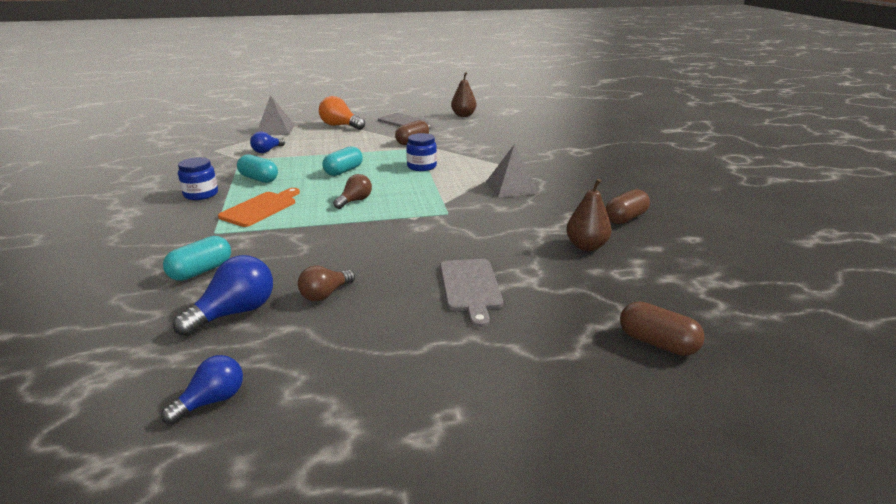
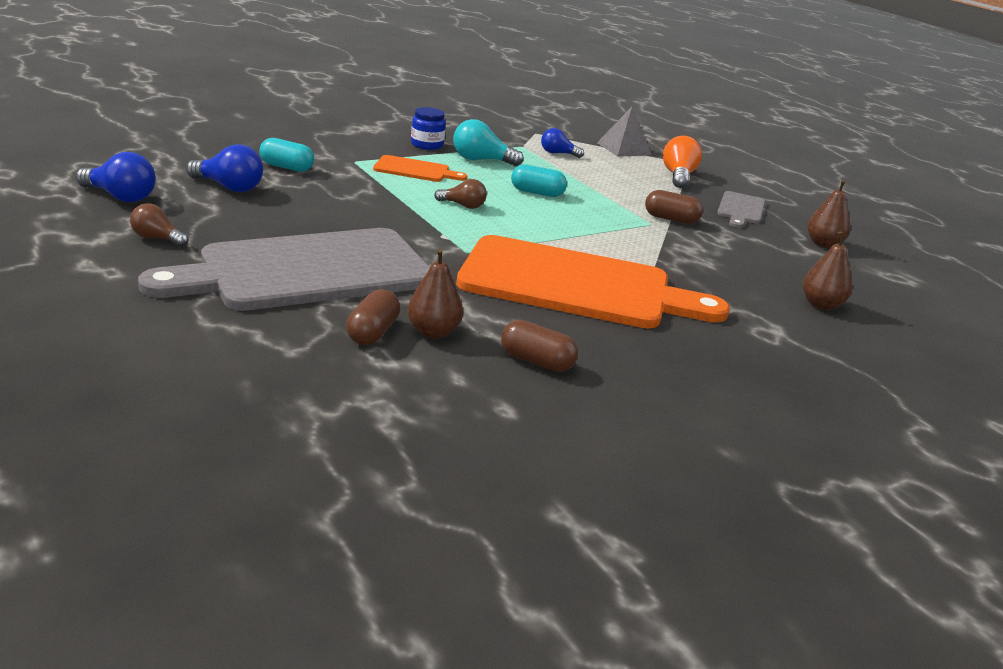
camera: 65 degrees right, 0 degrees up
blue light bulb [161,355,243,424] -> blue light bulb [76,152,156,202], size x1.54
turquoise capsule [237,154,278,183] -> turquoise light bulb [453,119,523,166]
brown light bulb [298,266,355,301] -> brown light bulb moved to [130,203,188,247]
blue jar [406,133,437,171] -> none
grey cutting board [440,259,503,328] -> grey cutting board [138,228,430,311], size x2.31
grey pyramid [486,144,539,198] -> orange cutting board [456,235,730,328]
brown capsule [620,302,705,356] -> brown capsule moved to [346,289,400,345]
none -> brown pear [803,231,852,310]

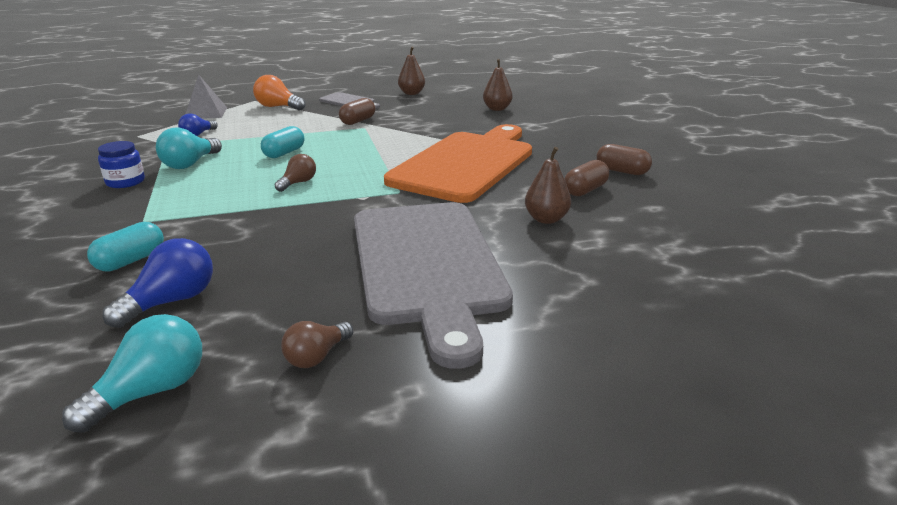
camera: 70 degrees left, 0 degrees up
blue light bulb [76,152,156,202] -> turquoise light bulb [62,314,202,433]
brown capsule [346,289,400,345] -> brown capsule moved to [596,144,652,175]
orange cutting board [373,155,467,182] -> none

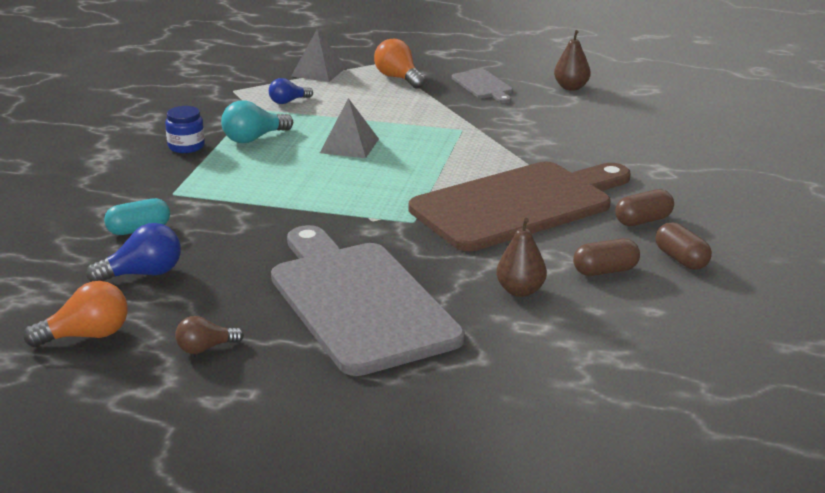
camera: 30 degrees right, 0 degrees up
turquoise light bulb [62,314,202,433] -> orange light bulb [24,281,128,347]
turquoise capsule [261,126,304,158] -> grey pyramid [320,98,379,158]
brown light bulb [275,154,316,192] -> none
brown capsule [339,98,375,125] -> brown capsule moved to [615,189,674,226]
grey cutting board [354,202,513,369] -> grey cutting board turned 135 degrees clockwise [271,225,465,376]
orange cutting board [384,124,532,203] -> brown cutting board [409,162,631,251]
brown pear [483,59,513,111] -> none

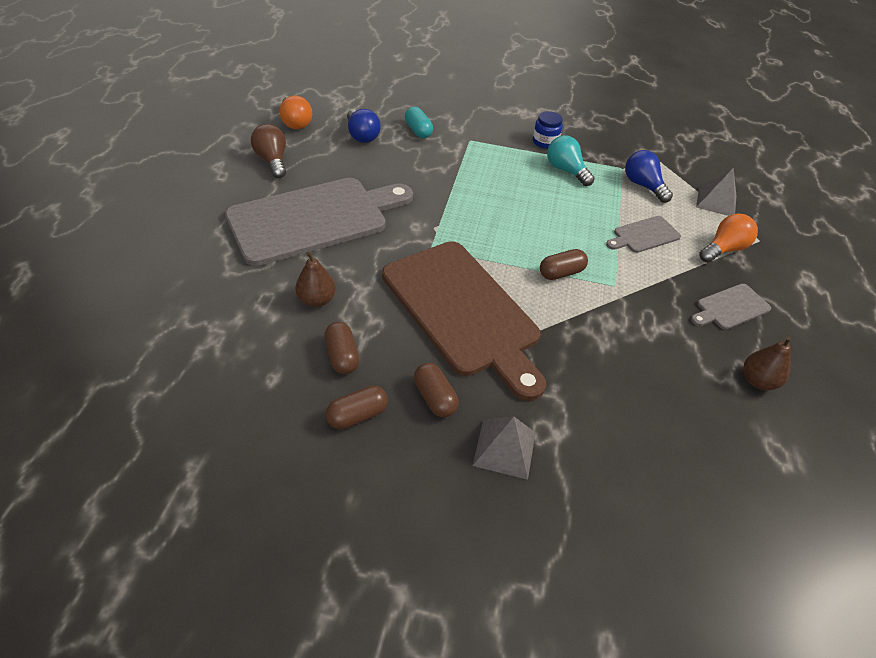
camera: 85 degrees right, 20 degrees up
brown light bulb [175,316,244,354] -> brown light bulb [251,124,286,178], size x1.54
blue light bulb [269,78,313,104] -> blue light bulb [625,150,673,203], size x1.54
grey pyramid [320,98,379,158] -> grey pyramid moved to [473,416,536,480]
none -> brown capsule [540,249,588,280]
none -> grey cutting board [606,216,681,253]

